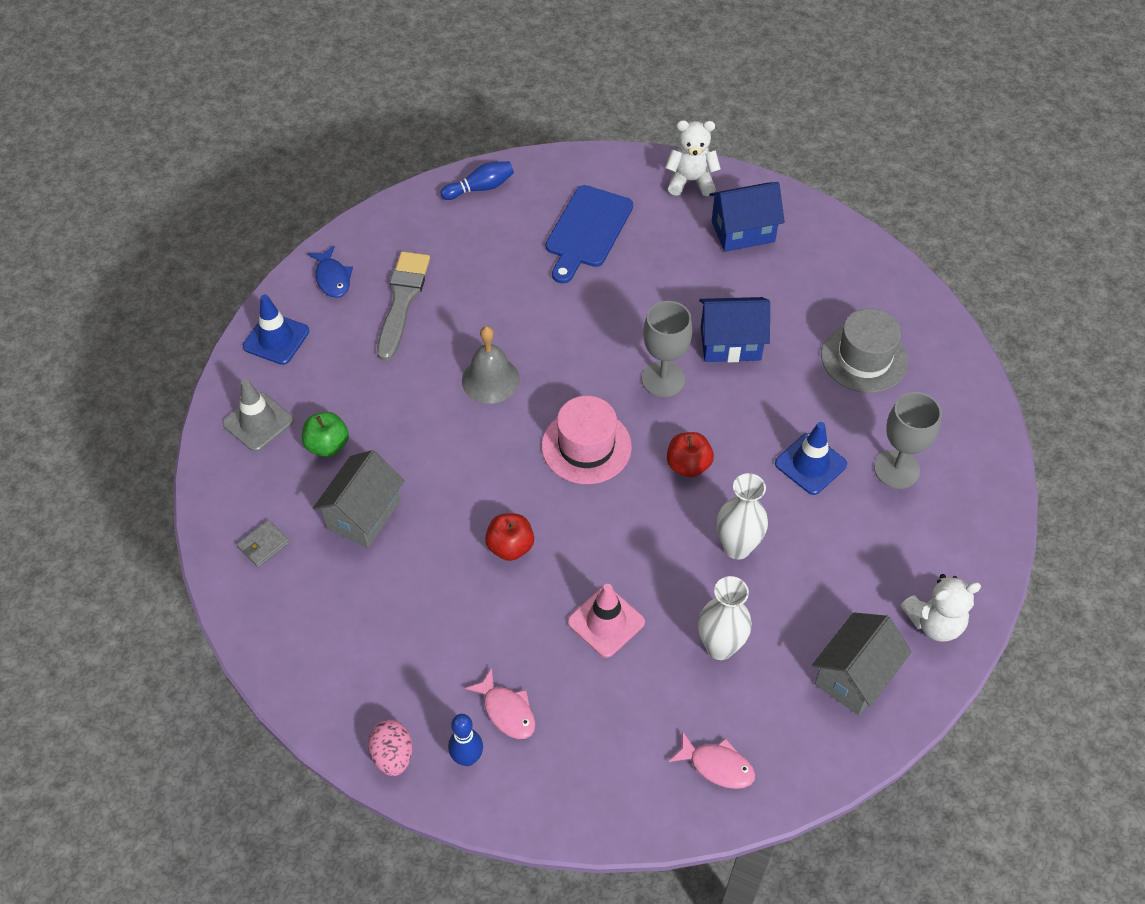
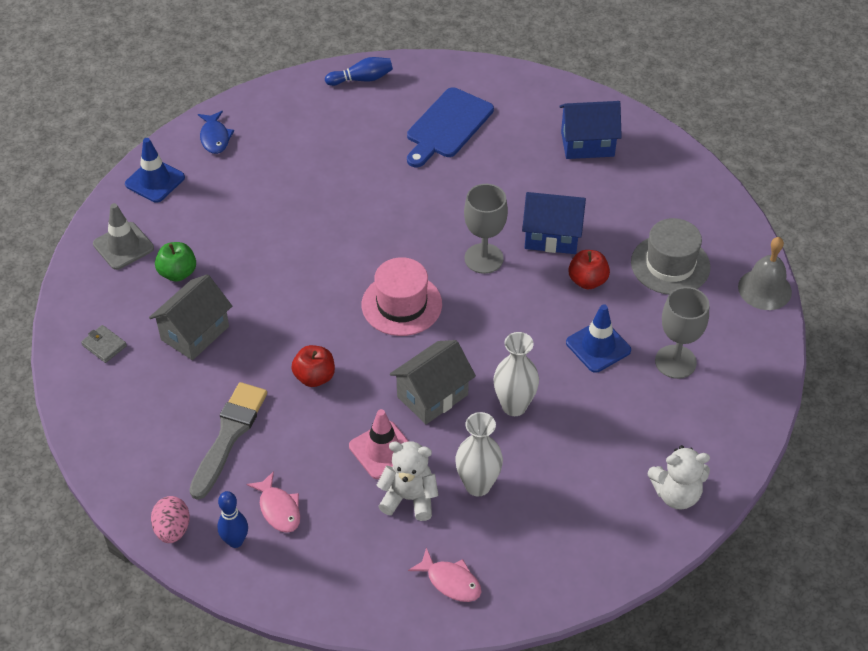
camera: 10 degrees right, 5 degrees down
grey wallet [237,520,290,567] -> grey wallet turned 75 degrees clockwise [81,325,127,363]
grey brush [377,251,430,361] -> grey brush moved to [189,382,267,500]
grey bell [462,326,520,404] -> grey bell moved to [738,237,792,310]
white teddy bear [665,120,721,196] -> white teddy bear moved to [377,441,439,521]
red apple [667,432,714,478] -> red apple moved to [568,250,610,289]
grey house [812,613,911,715] -> grey house moved to [390,340,476,424]

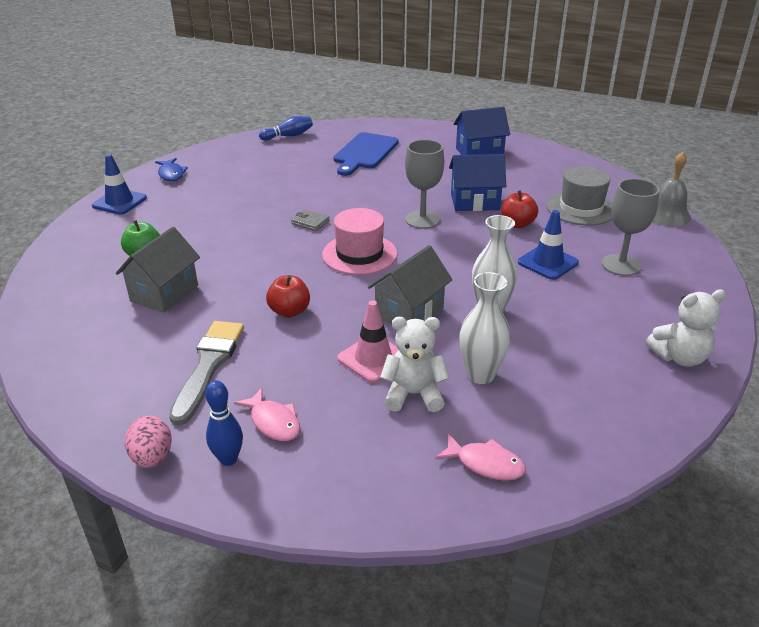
camera: 10 degrees left, 15 degrees down
grey wallet [81,325,127,363] -> grey wallet moved to [291,209,330,231]
grey traffic cone [93,203,154,270] -> none

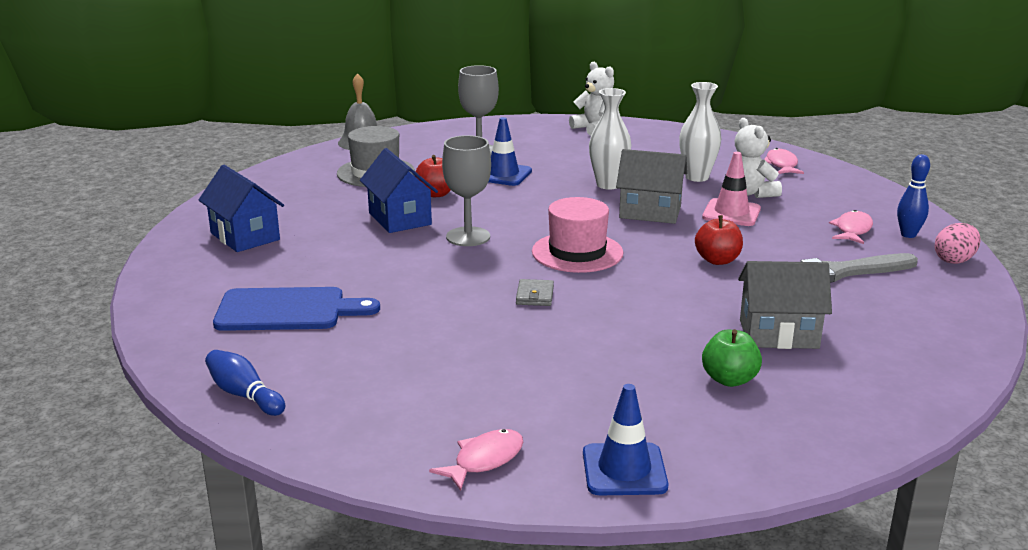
camera: 115 degrees left, 10 degrees down
blue fish [155,158,188,181] -> pink fish [429,429,523,491]

